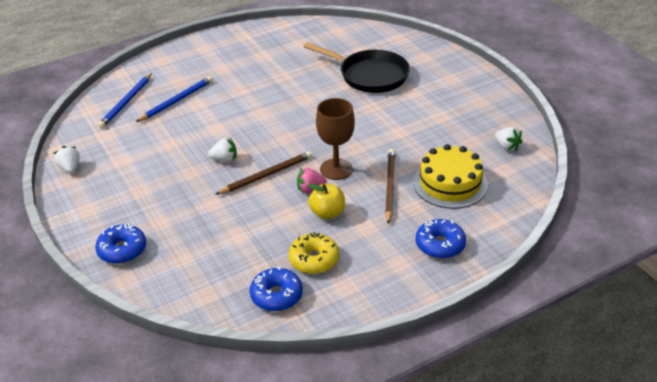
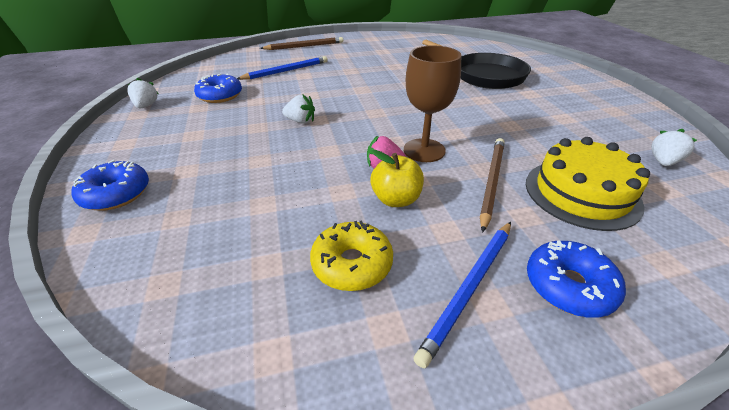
camera: 15 degrees right, 0 degrees up
blue pencil [98,73,152,128] -> blue pencil moved to [414,222,511,368]
brown pencil [215,151,312,195] -> brown pencil moved to [260,37,343,50]
blue donut [250,267,303,311] -> blue donut moved to [194,73,242,103]
white strawberry [495,127,523,152] -> white strawberry turned 120 degrees counterclockwise [651,129,697,166]

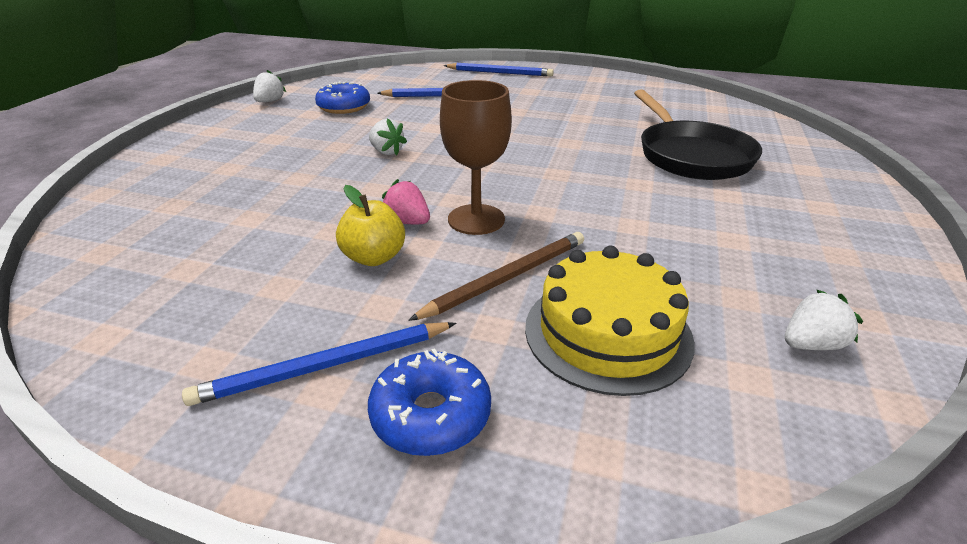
camera: 30 degrees right, 5 degrees down
blue donut [71,160,149,211] -> none
brown pencil [260,37,343,50] -> blue pencil [443,63,554,76]
yellow donut [310,221,393,291] -> none

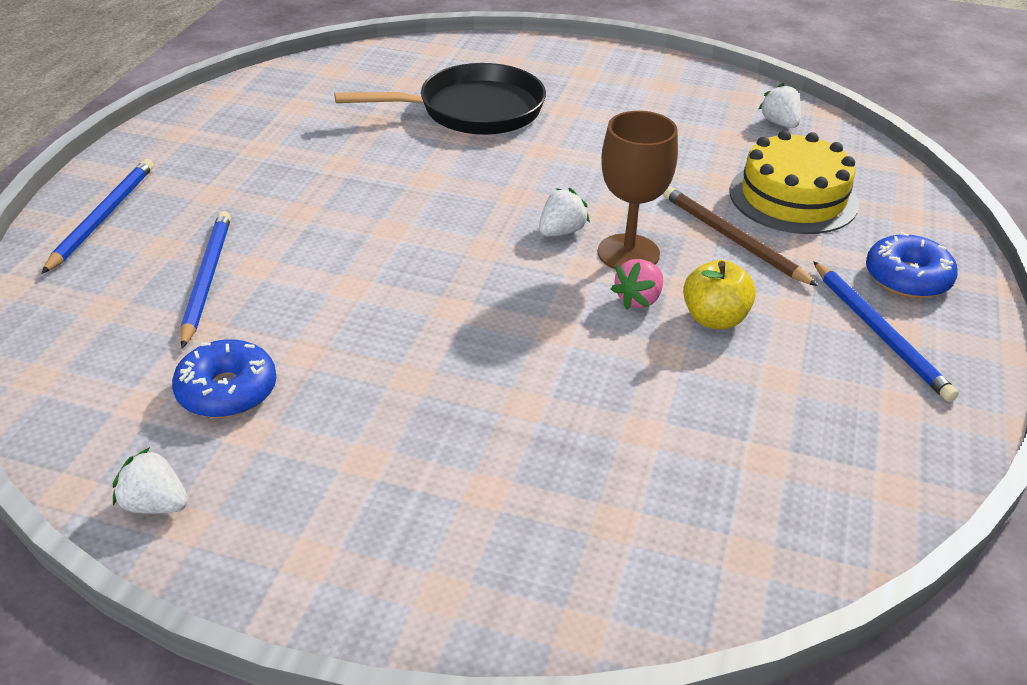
camera: 90 degrees left, 5 degrees up
white strawberry [369,118,407,155] -> white strawberry moved to [539,188,590,237]

